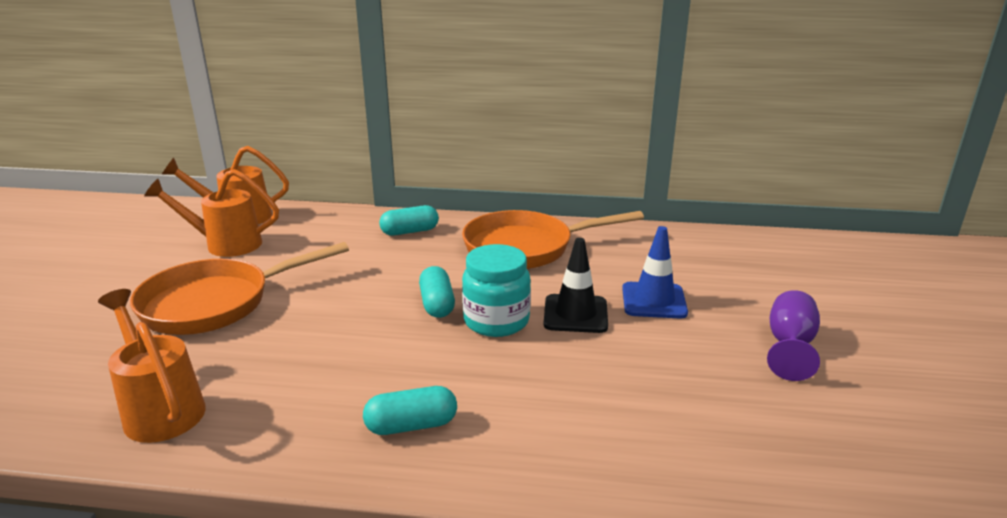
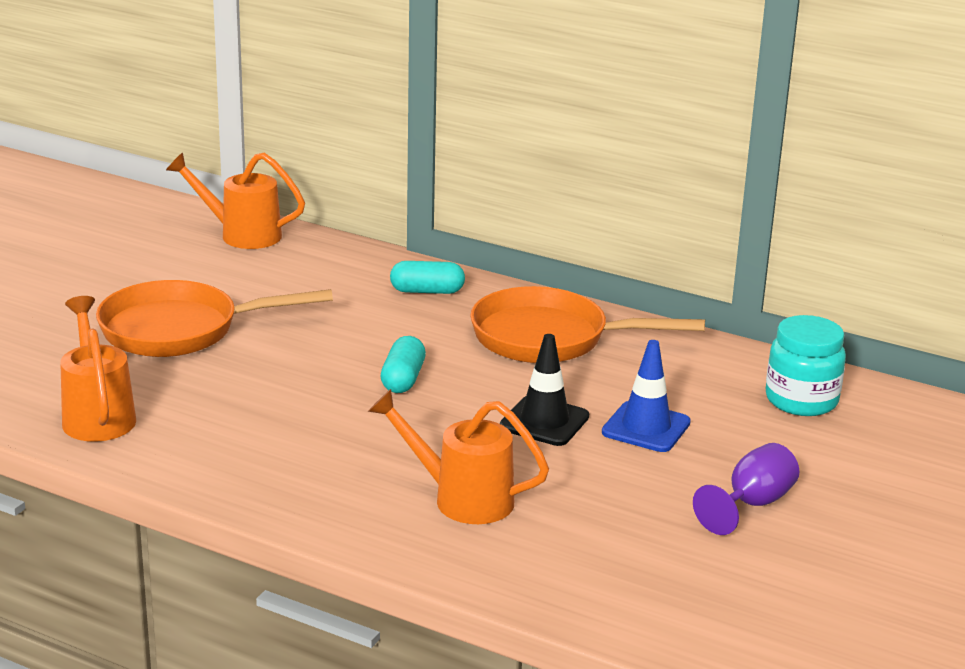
camera: 20 degrees right, 0 degrees up
orange watering can [144,169,279,257] -> orange watering can moved to [368,389,549,524]
turquoise capsule [363,386,457,435] -> none
turquoise jar [462,244,531,337] -> turquoise jar moved to [766,315,846,416]

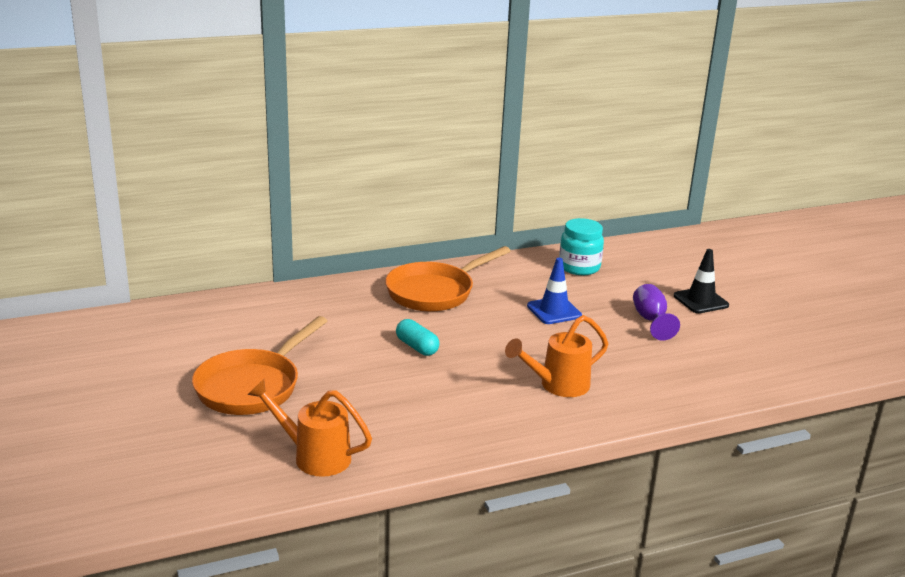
camera: 50 degrees left, 0 degrees up
orange watering can [166,152,305,249] -> none
turquoise capsule [390,261,465,294] -> none
black traffic cone [500,334,589,446] -> black traffic cone moved to [674,249,729,313]

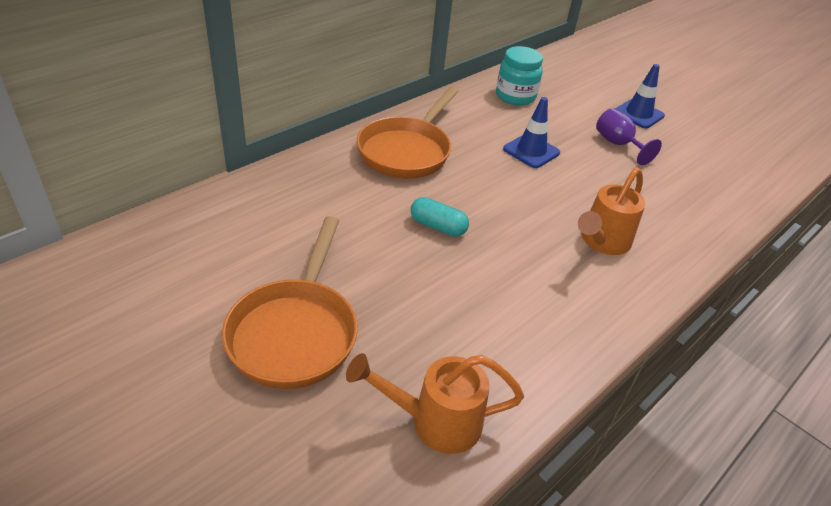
camera: 25 degrees left, 15 degrees up
black traffic cone [674,249,729,313] -> blue traffic cone [615,64,665,128]

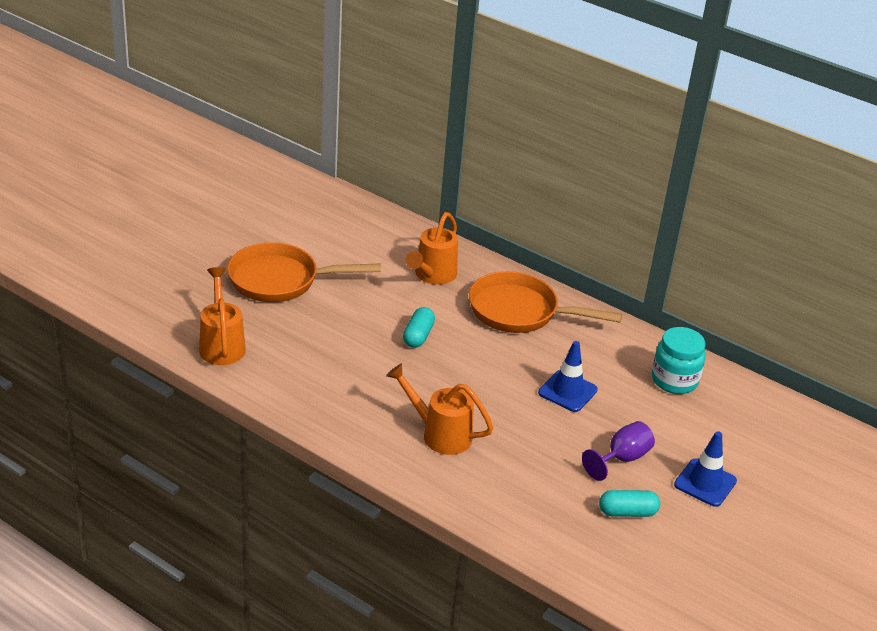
camera: 80 degrees right, 5 degrees down
none -> orange watering can [406,212,458,285]
none -> turquoise capsule [599,490,660,517]

